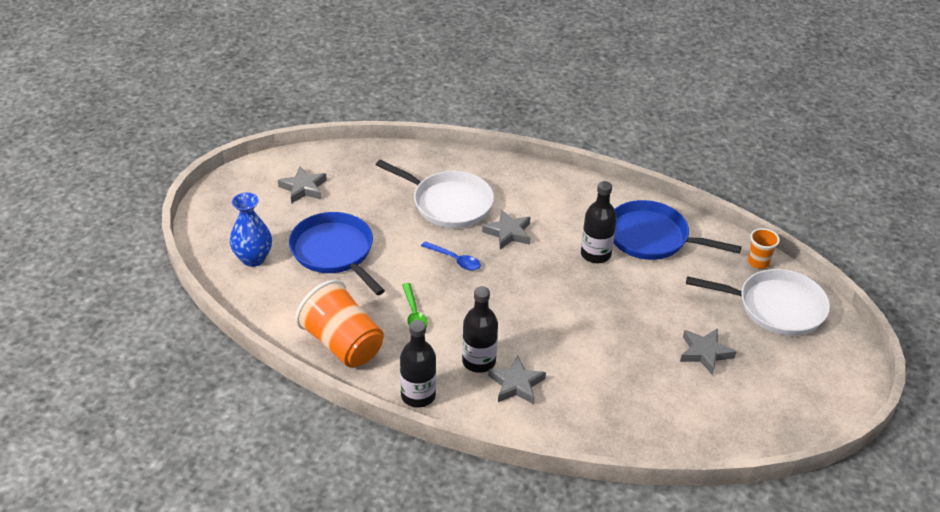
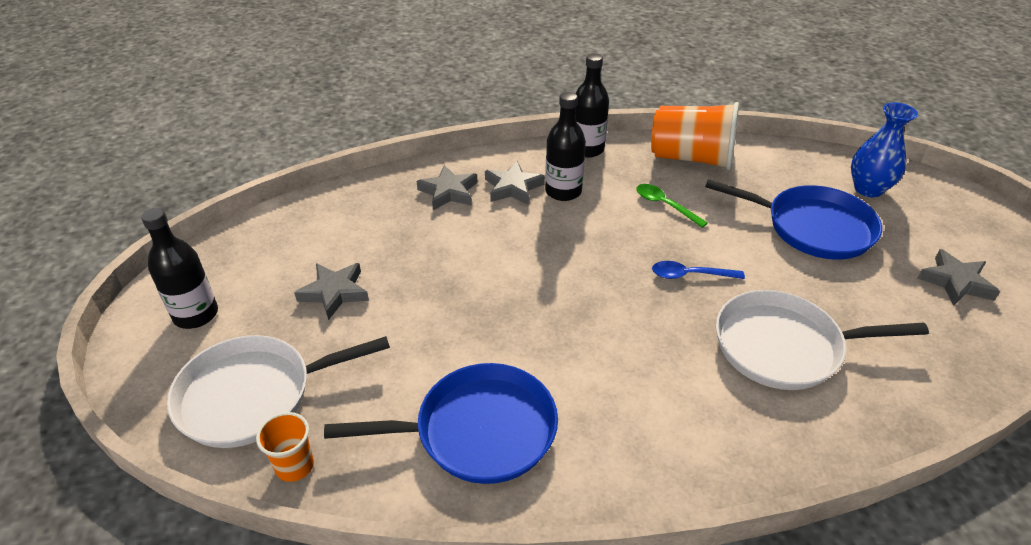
camera: 150 degrees right, 0 degrees up
grey star [482,210,530,250] -> grey star moved to [416,165,478,210]
black bottle [581,181,617,263] -> black bottle moved to [141,208,218,329]

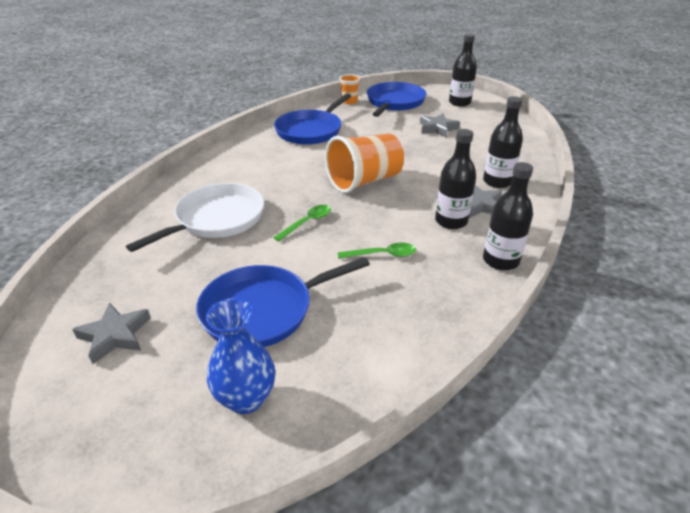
camera: 130 degrees right, 5 degrees down
white pan [167,335,390,448] -> blue pan [367,82,426,117]
grey star [416,165,478,210] -> black bottle [483,96,523,188]
orange cup [651,102,739,170] -> orange cup moved to [325,133,404,193]
blue spoon [652,261,745,279] -> green spoon [273,205,331,241]

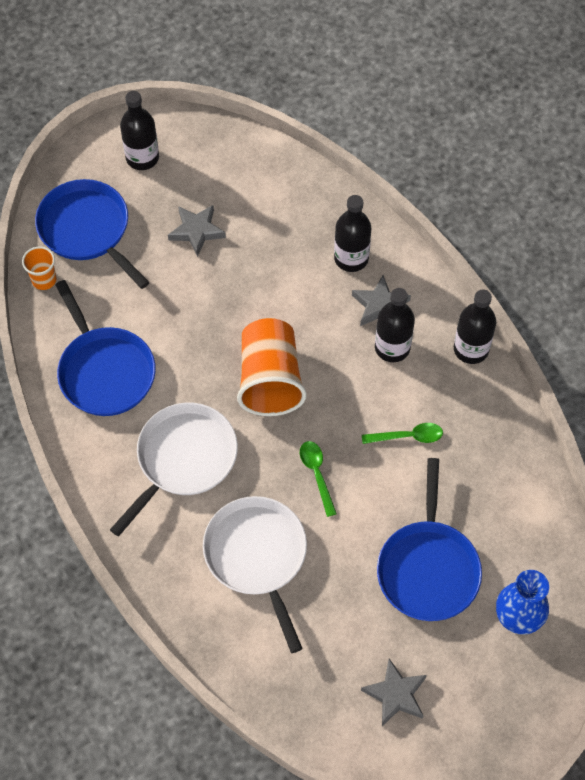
camera: 60 degrees left, 25 degrees up
green spoon [338,243,416,259] -> green spoon turned 60 degrees clockwise [362,423,443,444]
none -> white pan [110,403,238,536]

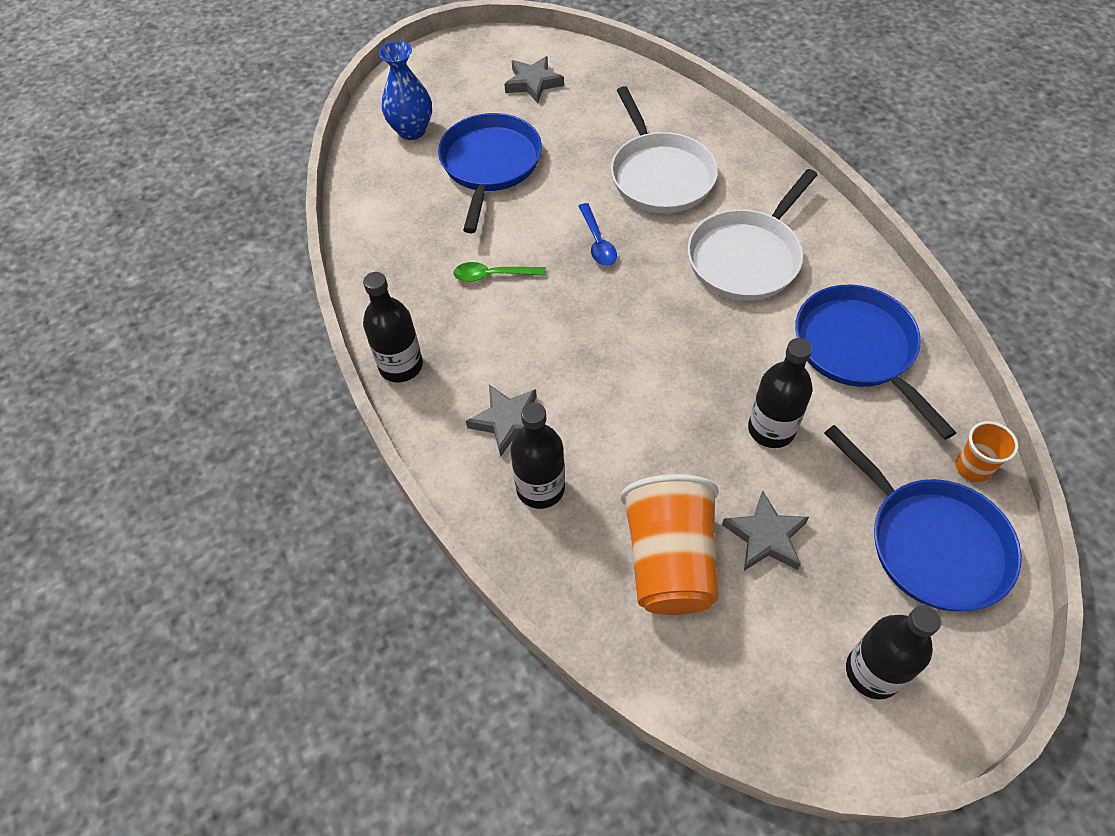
camera: 175 degrees left, 5 degrees down
orange cup [237,318,306,416] -> orange cup moved to [620,474,719,615]
green spoon [300,441,337,517] -> blue spoon [578,203,617,266]
black bottle [375,288,415,362] -> black bottle moved to [748,338,813,448]

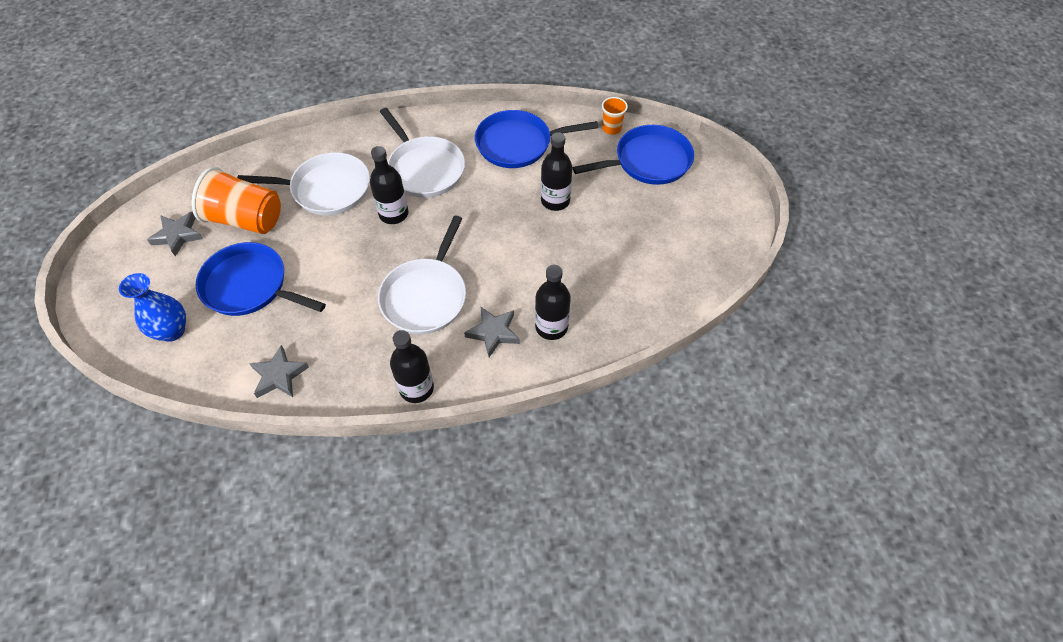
camera: 75 degrees left, 0 degrees up
green spoon [453,262,546,282] -> none
blue spoon [578,203,617,266] -> none
orange cup [620,474,719,615] -> orange cup moved to [192,167,281,234]
grey star [722,490,809,571] -> grey star moved to [249,345,309,398]
black bottle [846,605,941,699] -> black bottle moved to [370,146,409,224]
none -> white pan [378,215,466,334]

